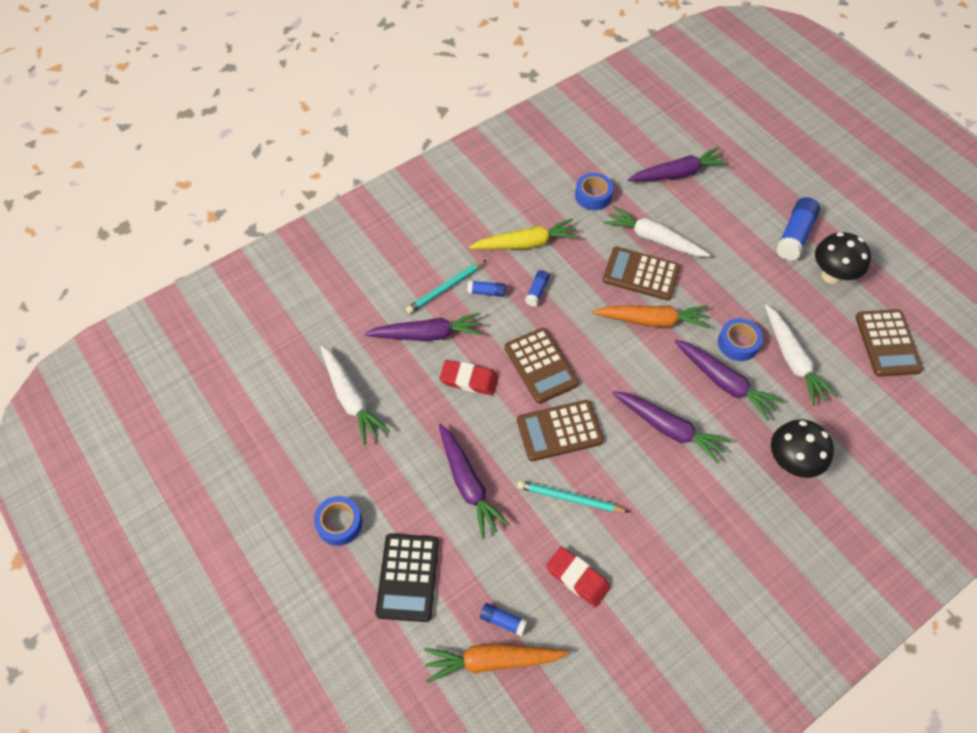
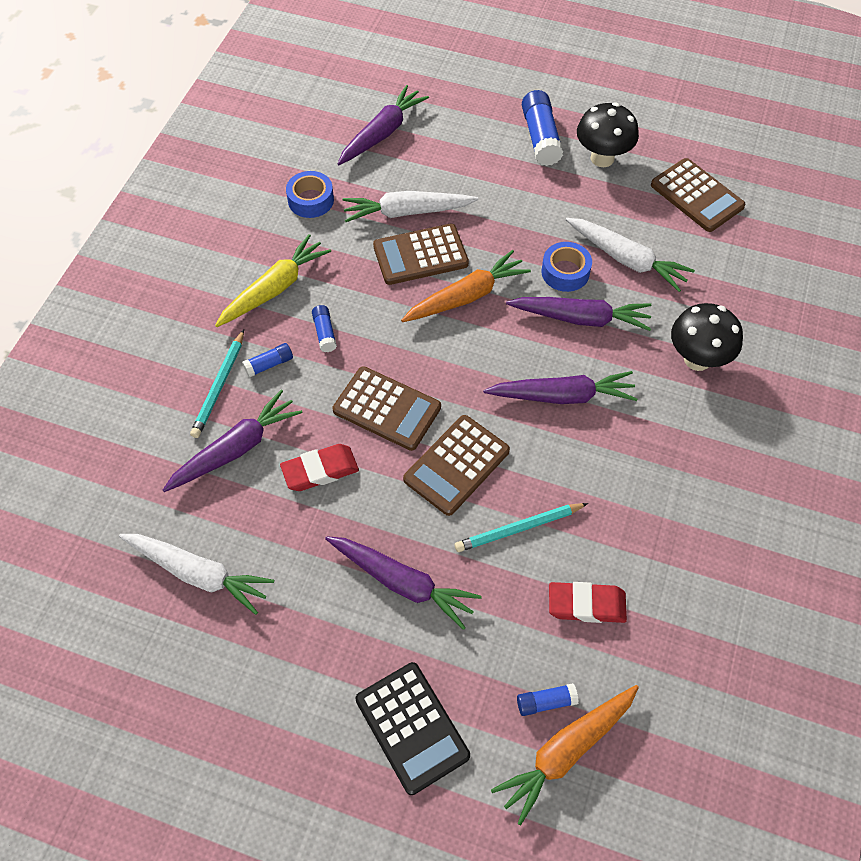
camera: 35 degrees left, 0 degrees up
blue tape [314,496,362,546] -> none

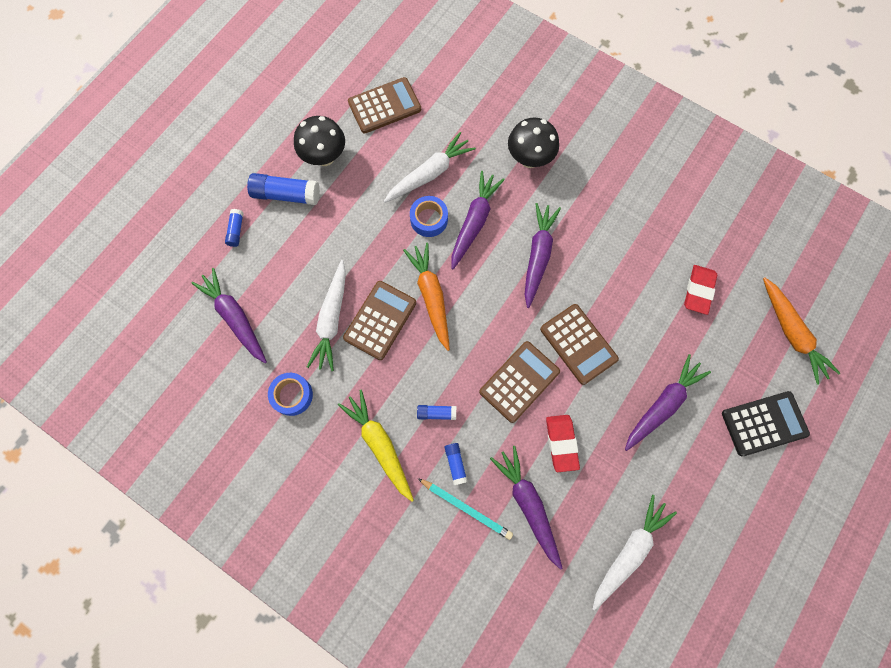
camera: 75 degrees left, 15 degrees up
brown calculator [373,224,469,285] -> brown calculator turned 150 degrees counterclockwise [343,281,416,360]
turquoise pencil [454,503,588,552] -> none
blue glue stick [517,683,579,716] -> blue glue stick moved to [225,209,243,247]

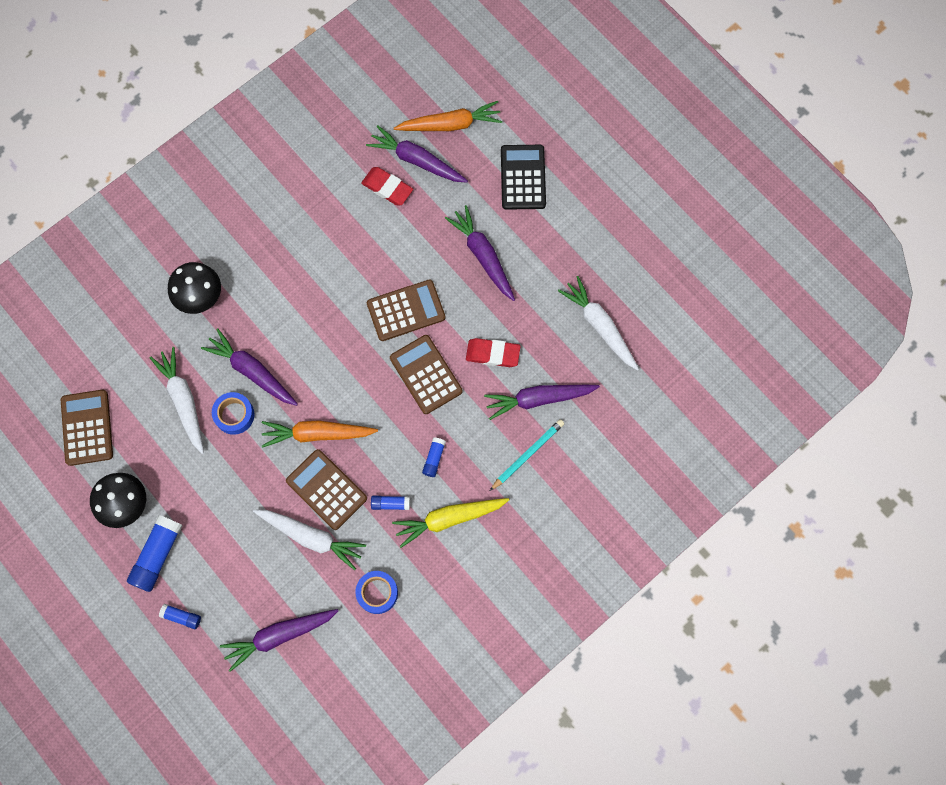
camera: 75 degrees left, 0 degrees up
blue glue stick [444,443,468,485] -> blue glue stick moved to [371,496,410,510]
purple carrot [525,203,561,308] -> purple carrot moved to [366,125,468,183]

